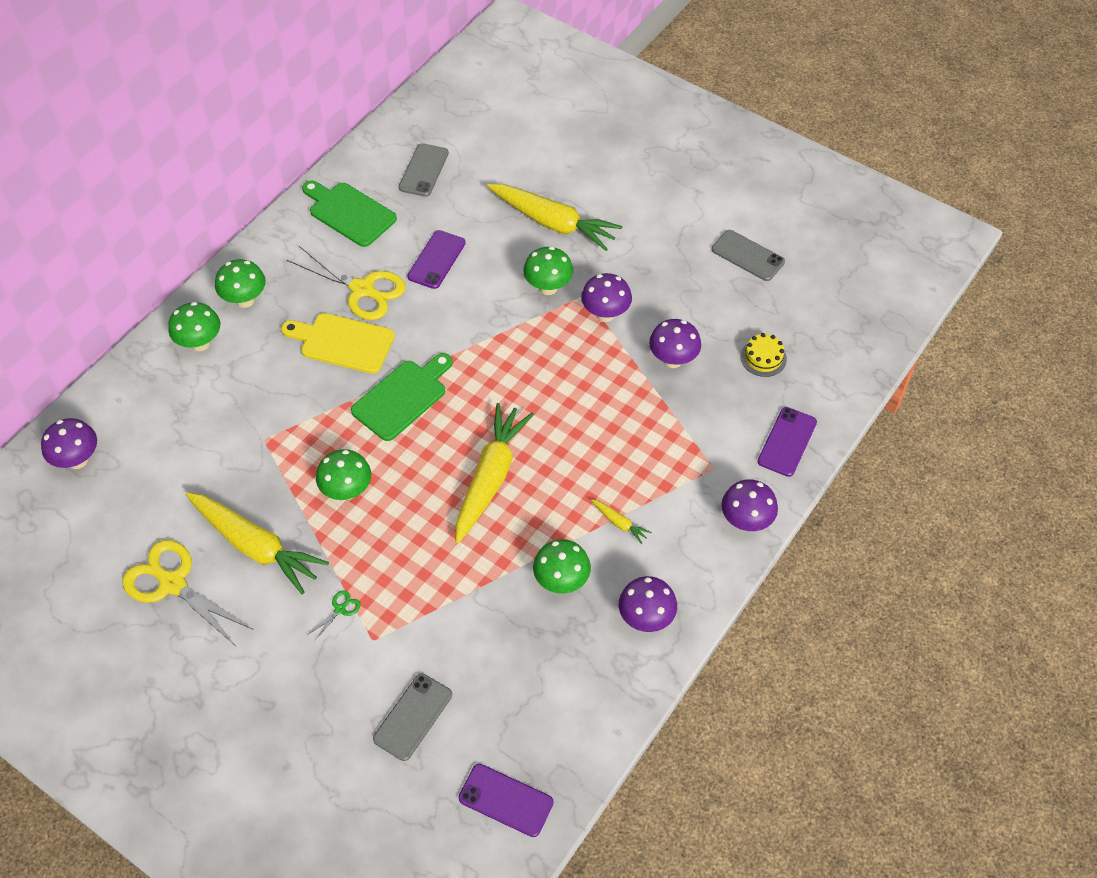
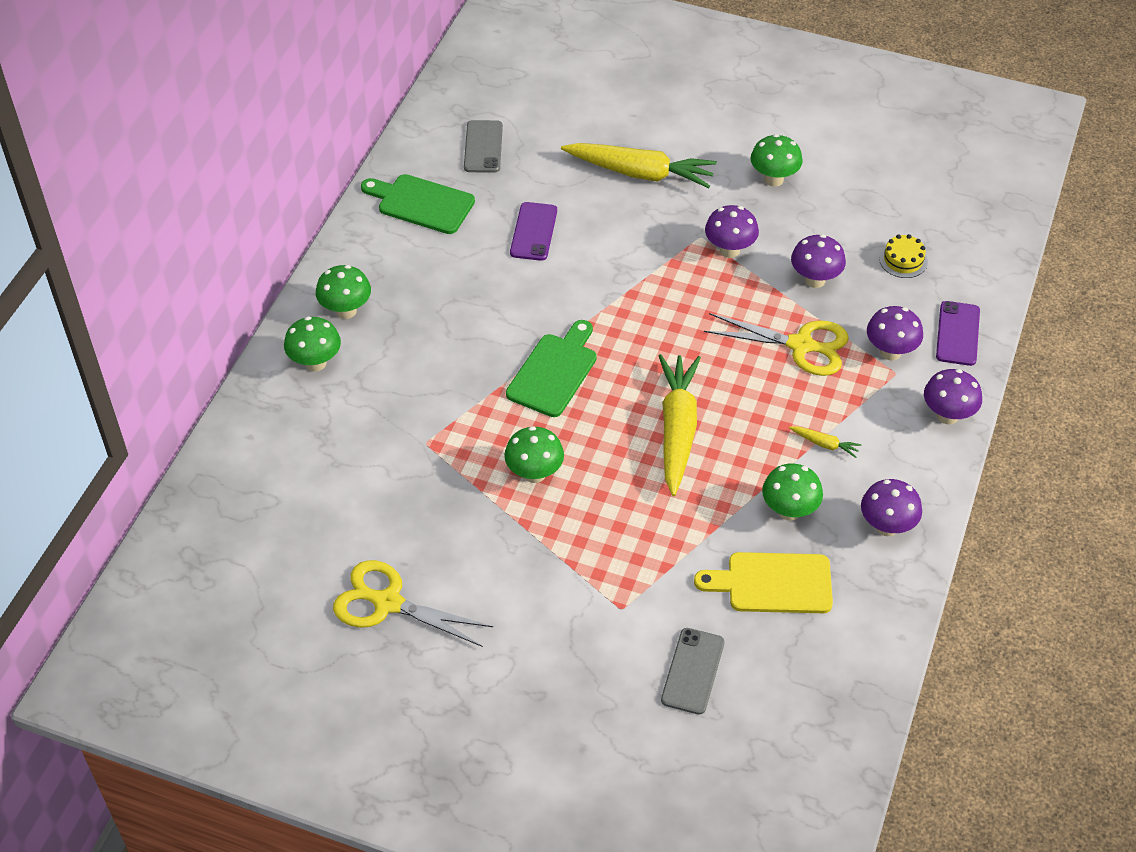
camera: 15 degrees left, 5 degrees down
purple mushroom [41,418,97,469] -> purple mushroom moved to [867,306,923,360]
yellow carrot [186,492,329,594] -> none
yellow cutting board [281,313,395,374] -> yellow cutting board moved to [694,552,833,613]
yellow scissors [287,246,406,320] -> yellow scissors moved to [704,313,849,376]
green scissors [307,590,361,641] -> none
purple phone [459,764,554,837] -> none
green mushroom [523,247,573,295] -> green mushroom moved to [751,134,803,187]
grey phone [712,230,785,281] -> none

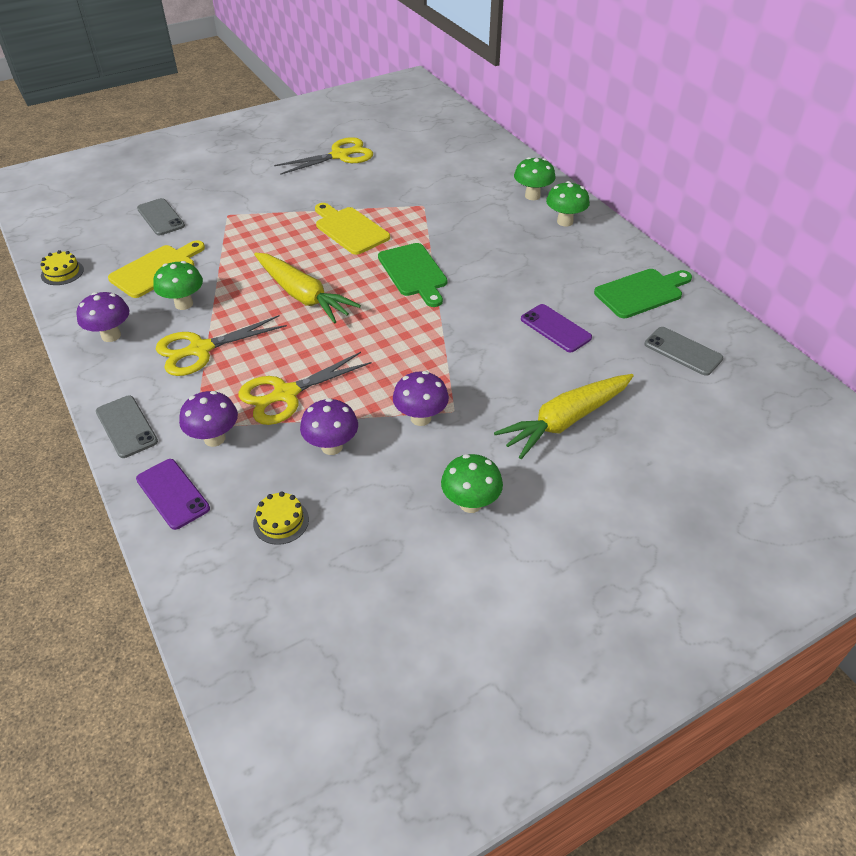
camera: 130 degrees right, 5 degrees down
green mushroom [504,426,564,483] -> yellow cutting board [315,203,390,255]
yellow carrot [789,426,861,458] -> yellow scissors [156,315,287,376]
purple mushroom [924,369,982,425] -> grey phone [96,396,158,458]
none -> yellow cake [40,250,84,285]

